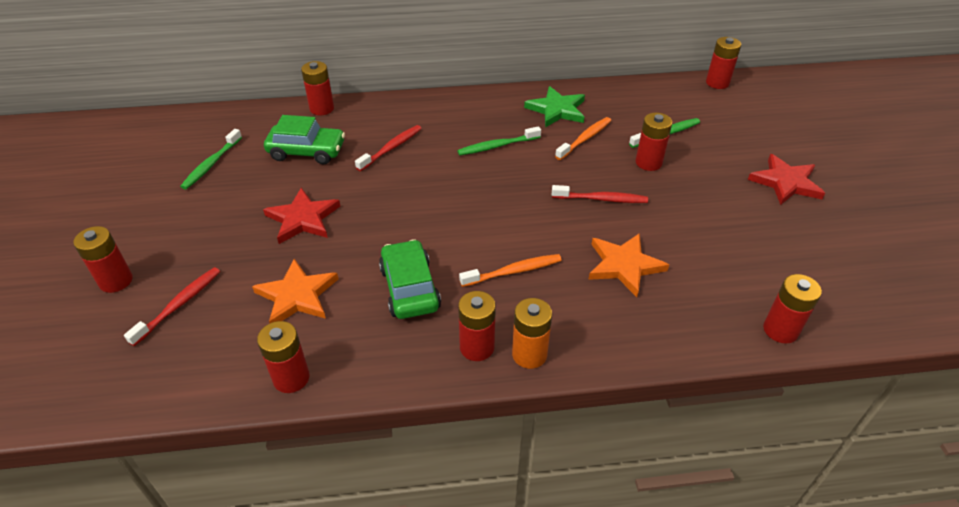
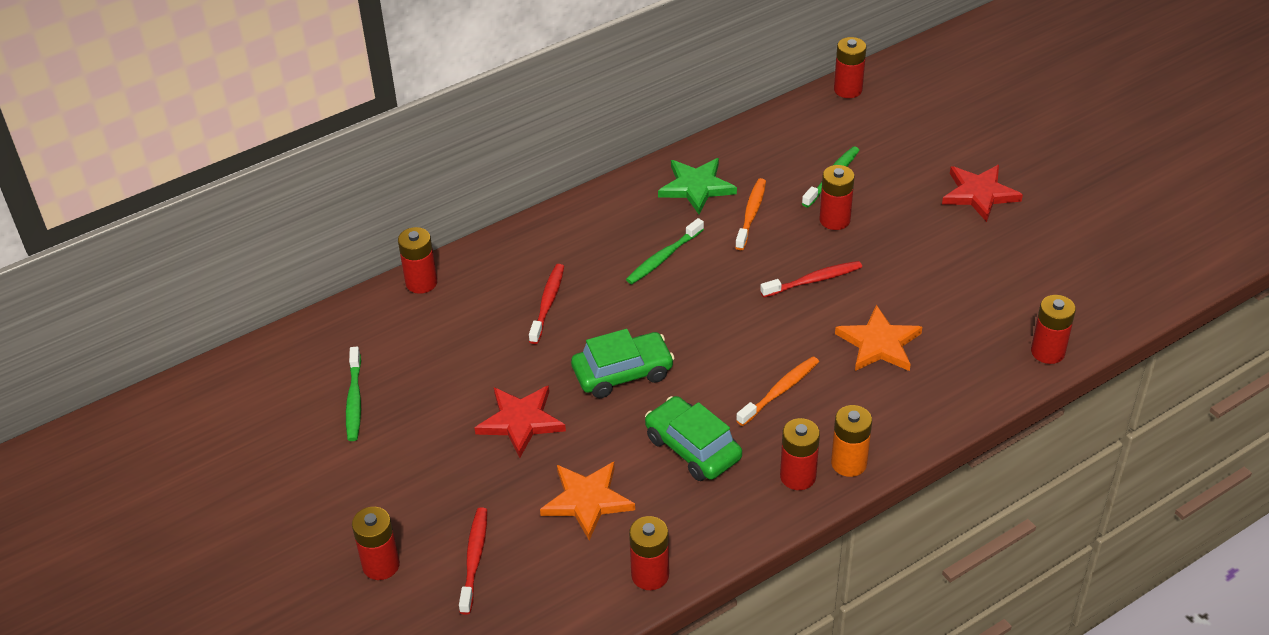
camera: 25 degrees left, 0 degrees up
green car [264,115,345,164] -> green car moved to [571,329,675,398]

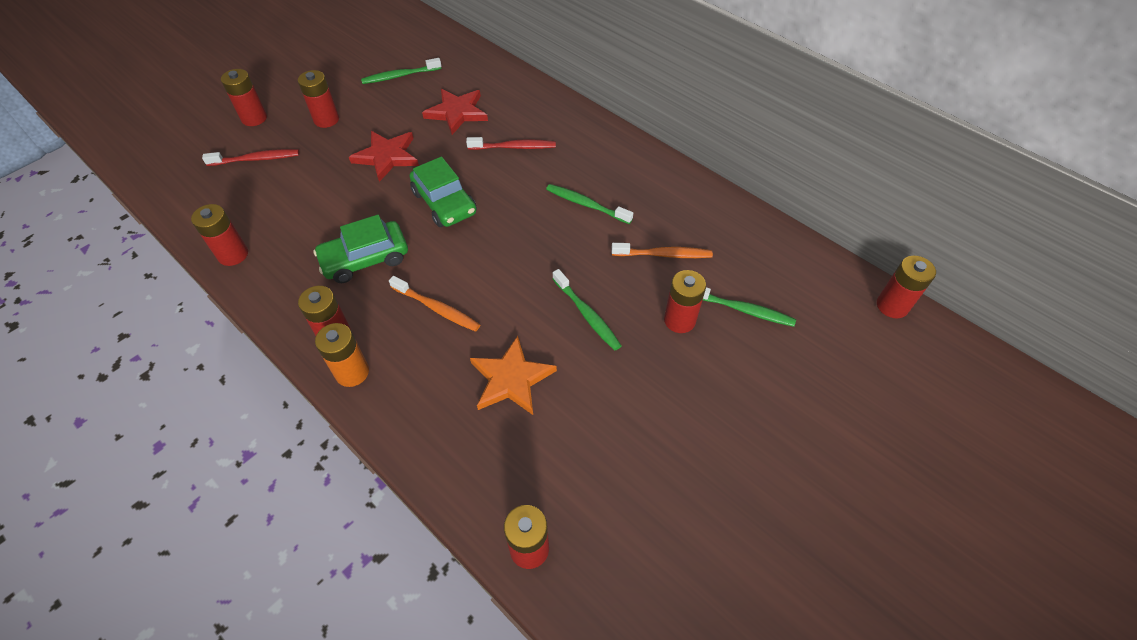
camera: 75 degrees right, 10 degrees up
red battery [398,227,437,294] -> red battery moved to [298,70,339,128]
orange star [540,462,635,540] -> none
green car [645,396,742,481] -> green car turned 150 degrees counterclockwise [313,215,408,283]
green star [658,158,737,214] -> none
red toothbrush [760,261,862,298] -> green toothbrush [553,269,622,351]
red star [942,165,1023,222] -> red star moved to [422,89,488,135]

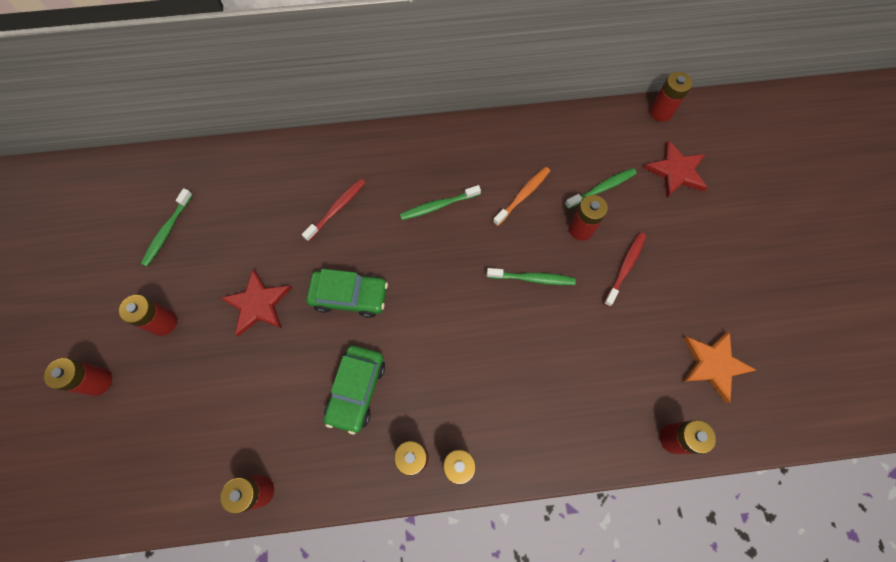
camera: 50 degrees left, 15 degrees up
red toothbrush [202,149,299,166] -> red toothbrush moved to [604,232,646,307]
orange toothbrush [389,276,480,332] -> none
red star [422,89,488,135] -> red star moved to [644,140,707,197]
orange star [470,336,557,415] -> orange star moved to [683,331,756,403]

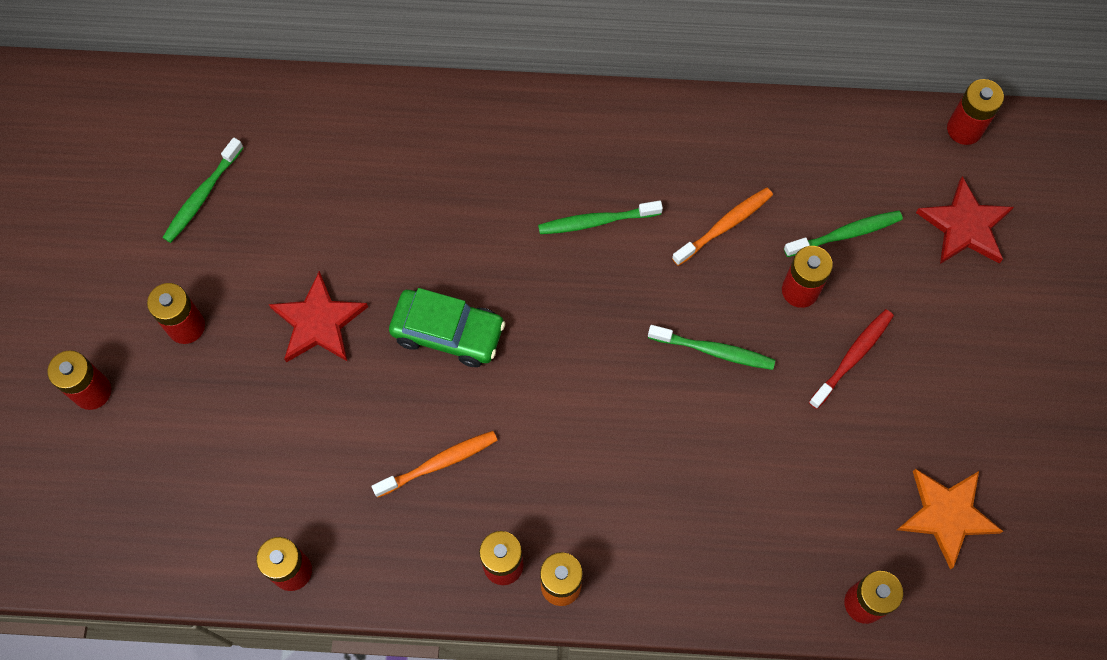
camera: 10 degrees right, 0 degrees up
red toothbrush [302,179,366,242] -> none
green car [324,346,385,434] -> orange toothbrush [371,431,497,498]

